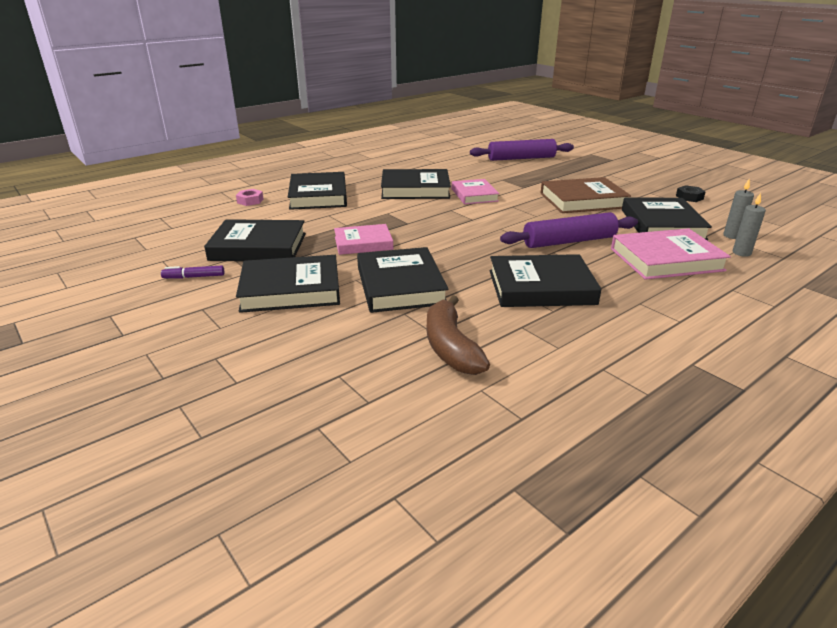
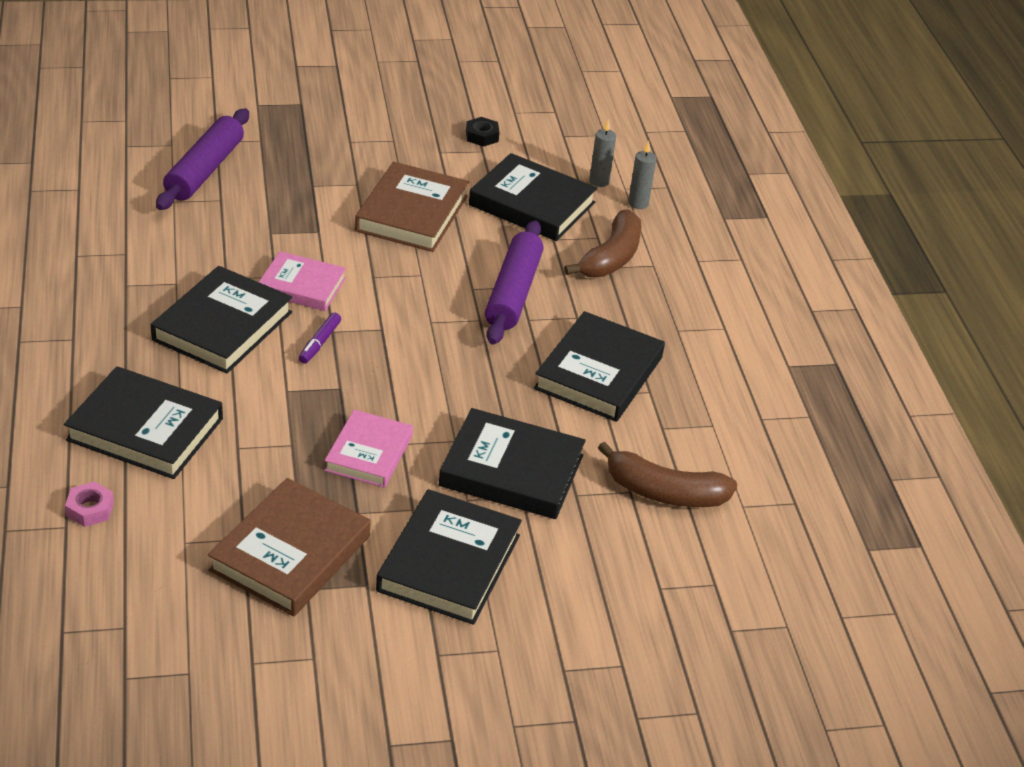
camera: 65 degrees left, 10 degrees up
purple marker [161,265,224,279] -> purple marker moved to [299,313,341,364]
black book [204,219,306,261] -> brown book [208,478,371,616]
pink book [611,228,731,280] -> brown banana [564,209,642,277]

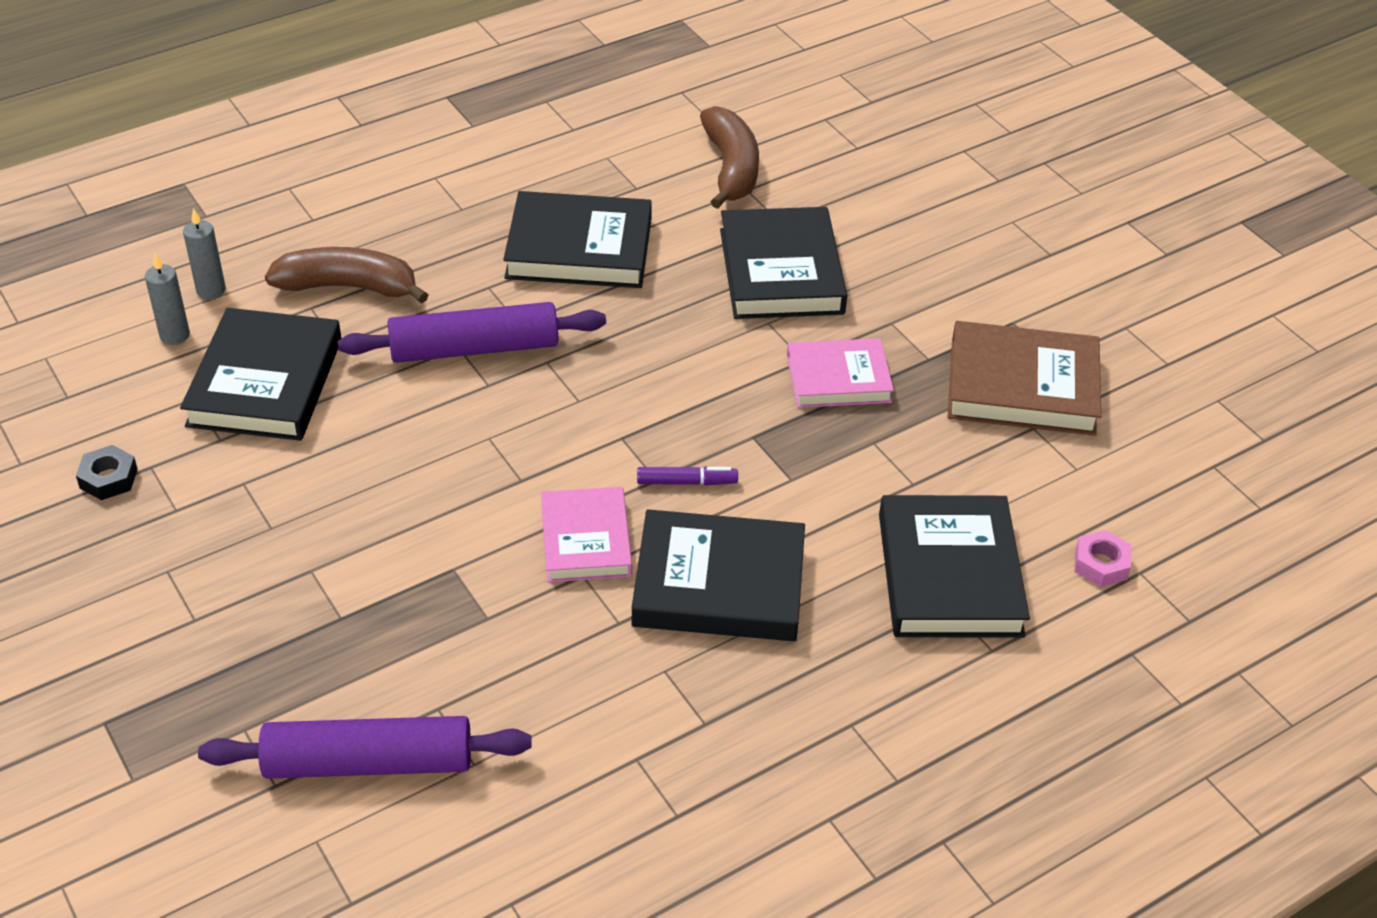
camera: 110 degrees left, 5 degrees up
brown book [355,162,469,252] -> none
black book [376,489,522,625] -> none

